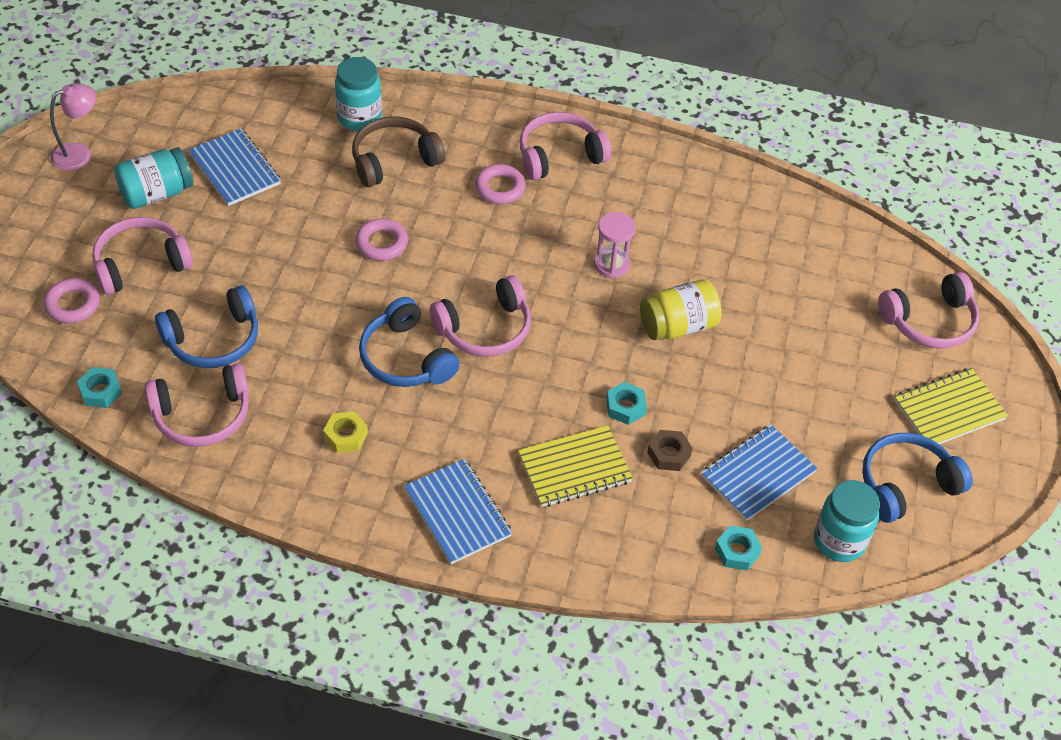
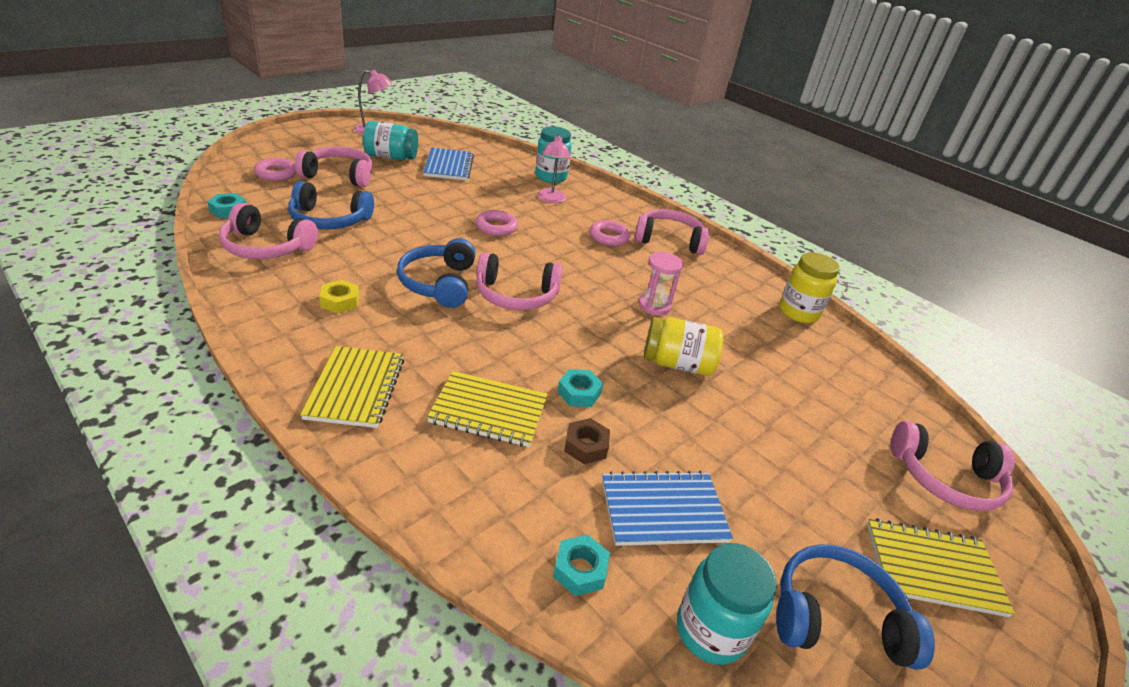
camera: 30 degrees right, 15 degrees down
brown headphones [352,116,445,187] -> pink lamp [537,134,570,203]
blue notebook [404,459,512,564] -> yellow notebook [300,346,404,428]
none -> yellow jar [779,252,840,323]

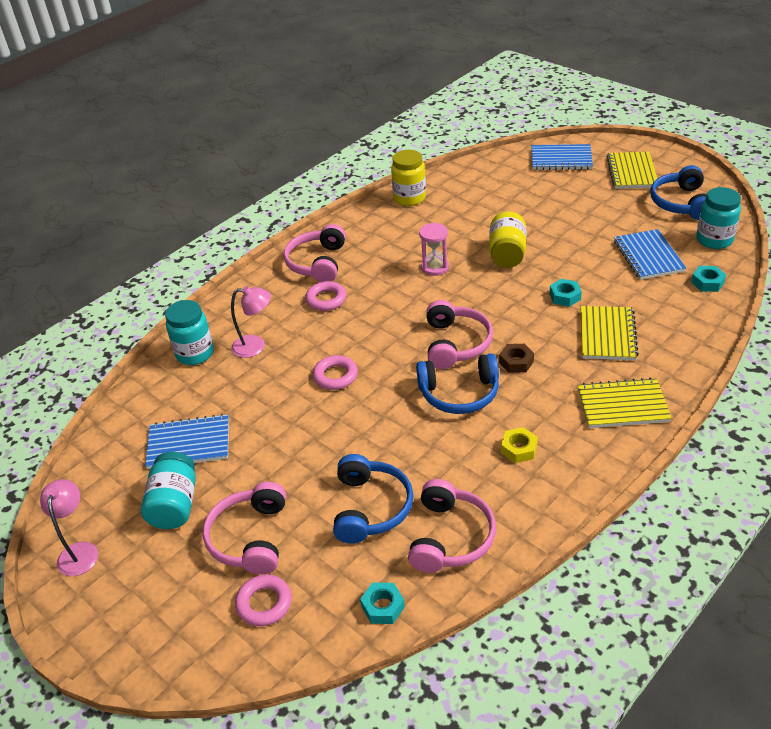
camera: 85 degrees left, 5 degrees up
brown nut [564,418,610,464] -> brown nut moved to [499,344,534,373]
pink headphones [891,421,1015,511] -> blue notebook [531,144,593,170]

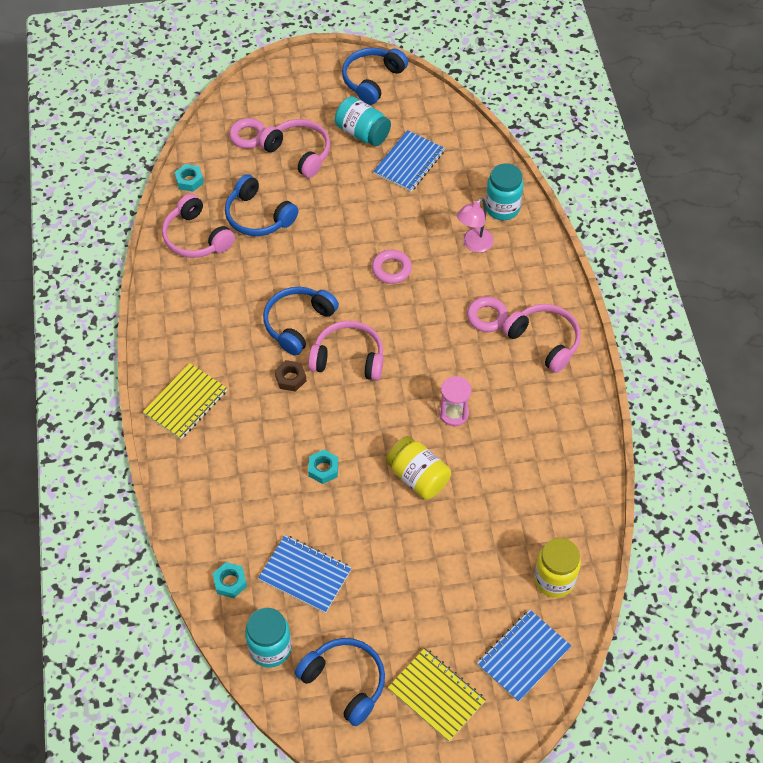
camera: 125 degrees right, 15 degrees up
pink lamp [40,479,98,576] -> blue headphones [342,48,408,105]
yellow jar [391,150,426,206] -> yellow jar moved to [534,538,581,598]
pink headphones [426,300,493,369] -> pink headphones turned 150 degrees clockwise [308,321,384,381]
yellow nut [501,427,538,463] -> none
yellow notebook [581,306,639,360] -> none

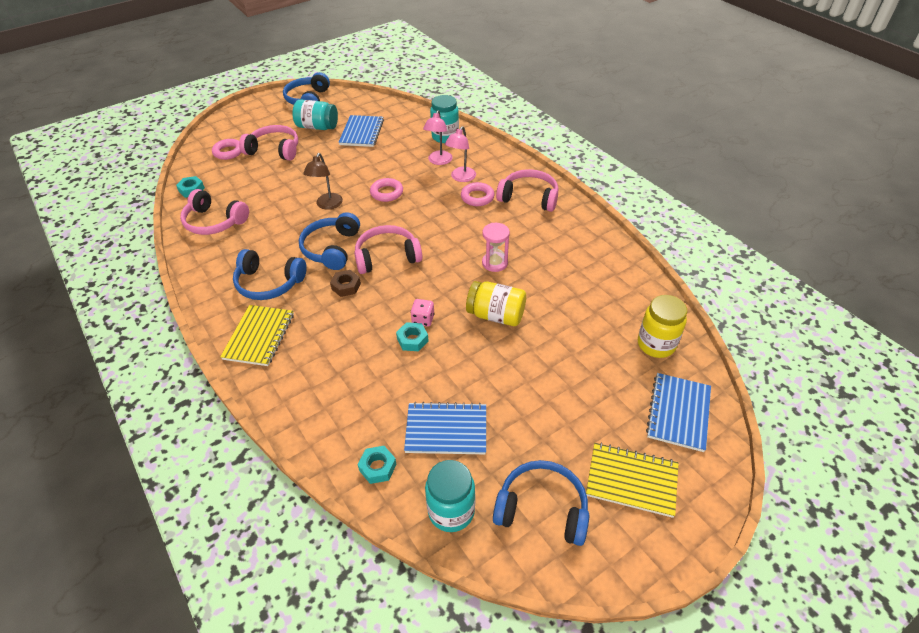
camera: 25 degrees left, 10 degrees down
blue headphones [225,174,298,236] -> blue headphones moved to [233,249,307,300]
none -> brown lamp [303,153,343,210]
none -> pink dice [410,299,435,326]
none -> pink lamp [445,126,476,182]

